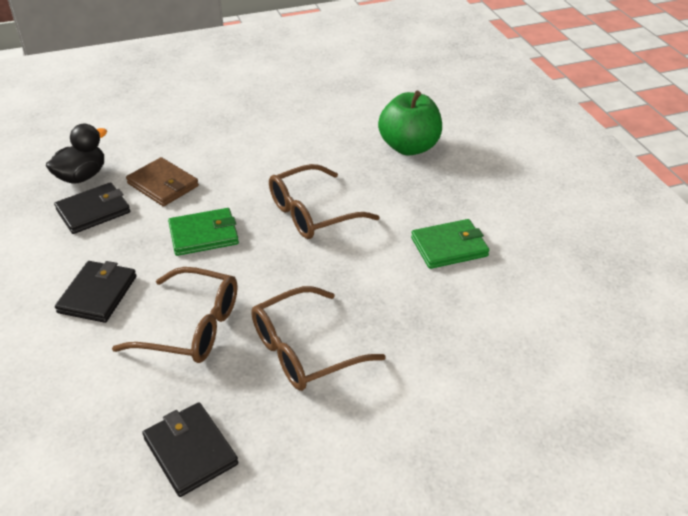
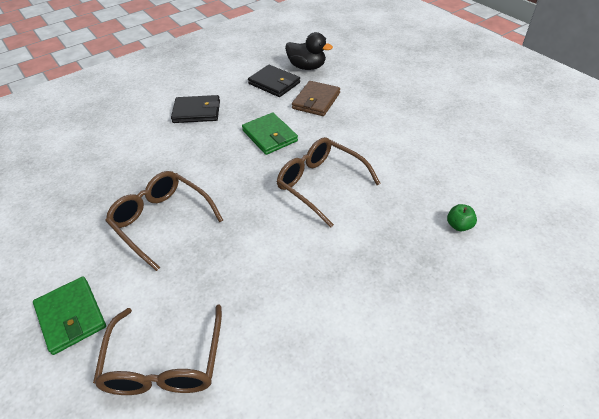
camera: 75 degrees right, 5 degrees up
brown glasses [112,267,237,363] -> brown glasses moved to [93,304,222,395]
black wallet [142,402,238,497] -> none
green apple [378,90,442,156] -> green apple [447,204,477,231], size x0.41
green wallet [411,219,489,269] -> green wallet moved to [33,276,106,355]

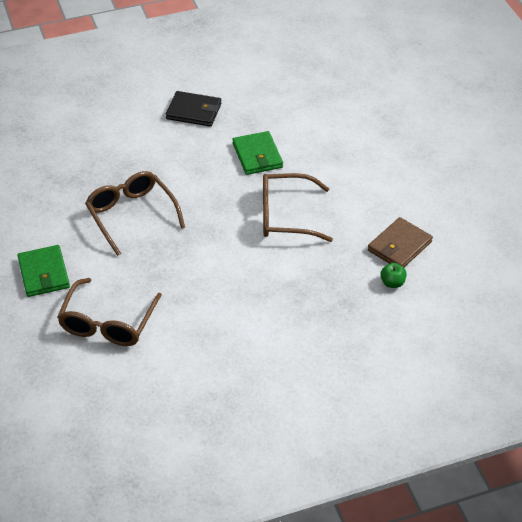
camera: 15 degrees right, 0 degrees up
black wallet [248,65,300,97] -> none
brown glasses [277,137,381,228] -> brown glasses turned 60 degrees counterclockwise [263,173,333,242]
black duck [285,32,333,70] -> none
brown wallet [292,81,340,116] -> brown wallet moved to [368,217,433,268]

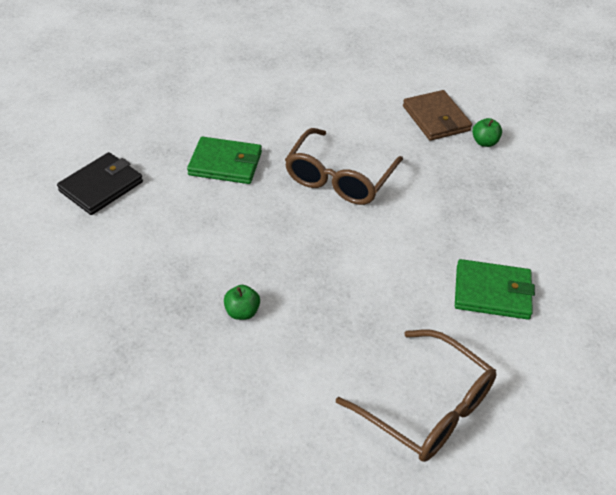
camera: 65 degrees left, 0 degrees up
green wallet [17,245,70,297] -> green wallet moved to [455,259,535,320]
brown glasses [85,171,185,256] -> green apple [224,285,260,320]

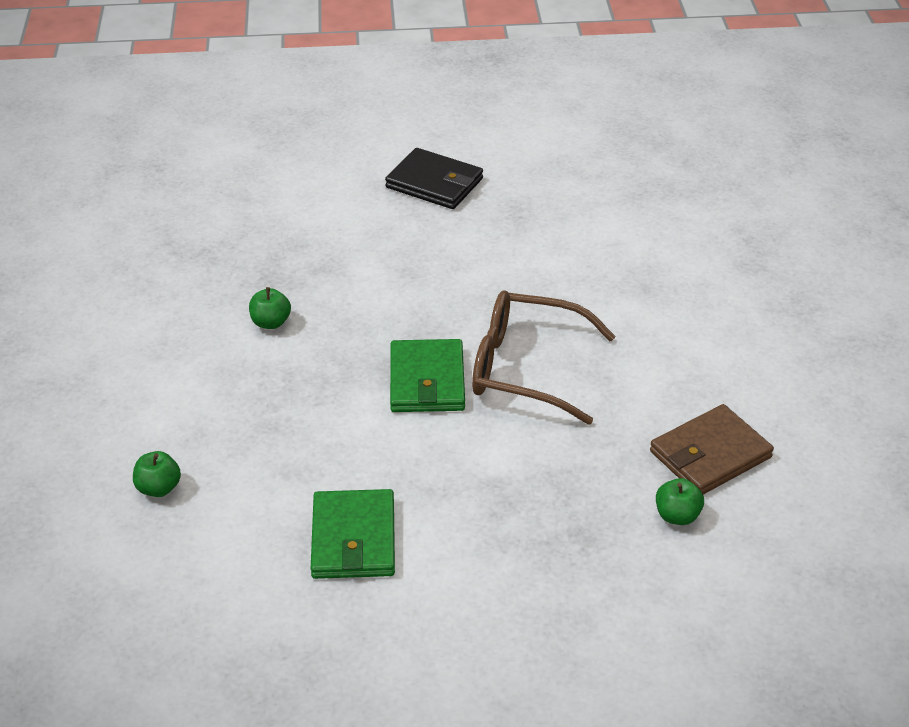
camera: 80 degrees right, 5 degrees down
green wallet [187,136,262,184] -> green wallet moved to [390,339,465,412]
brown glasses [336,329,496,462] -> green apple [133,451,181,497]

